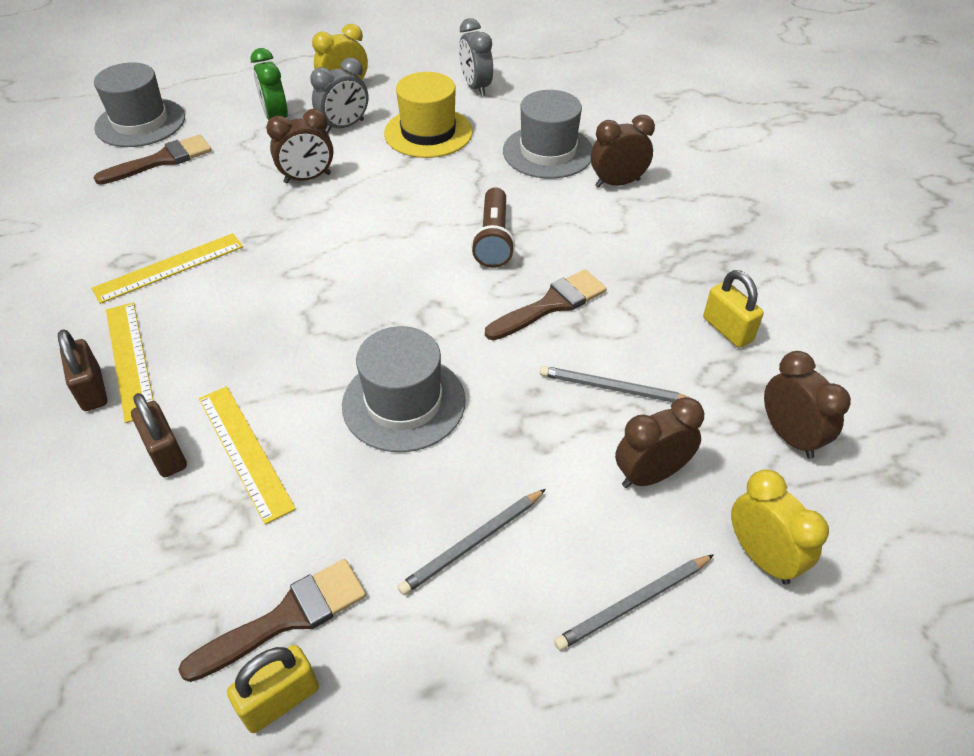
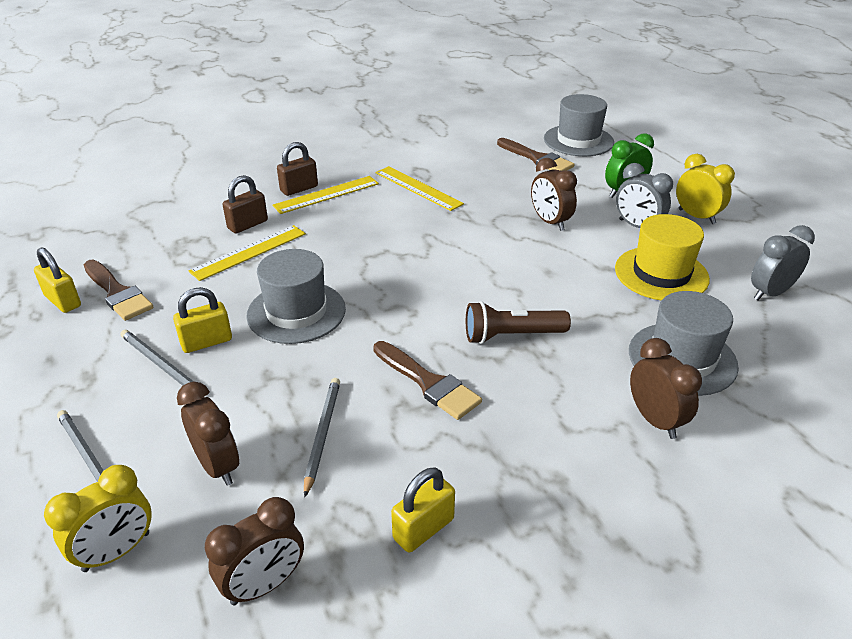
camera: 80 degrees right, 10 degrees down
none -> yellow padlock [173,287,232,353]

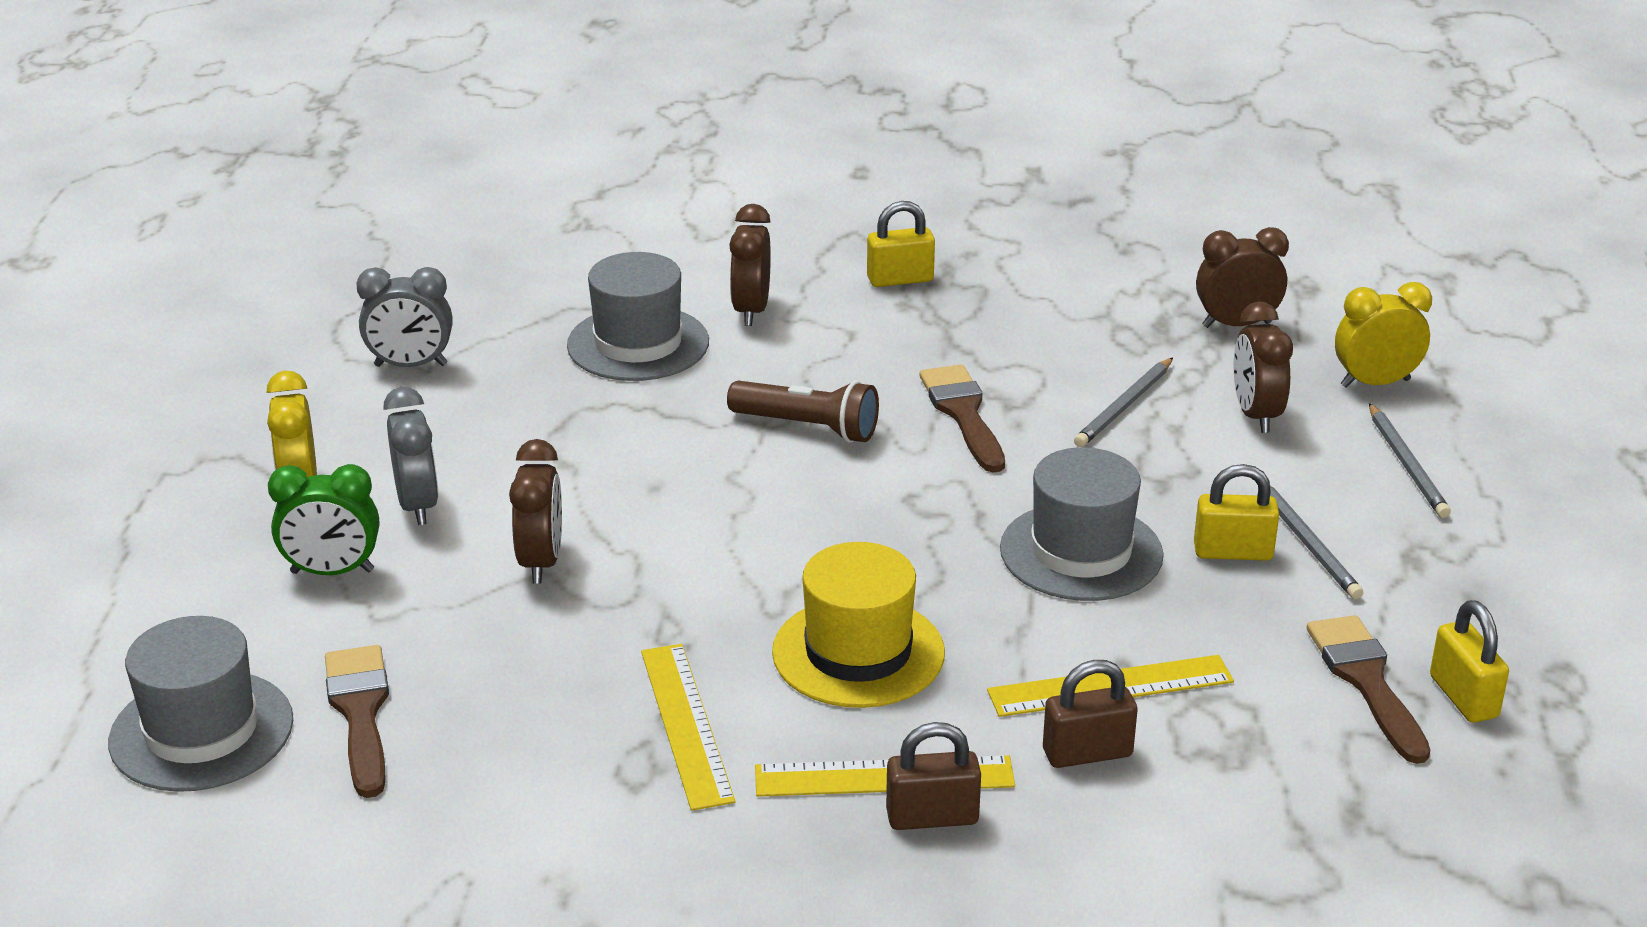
camera: 150 degrees left, 5 degrees down
yellow padlock [391,467,455,553] -> yellow padlock moved to [867,201,935,287]
yellow hat [615,214,710,301] -> yellow hat moved to [772,542,945,708]

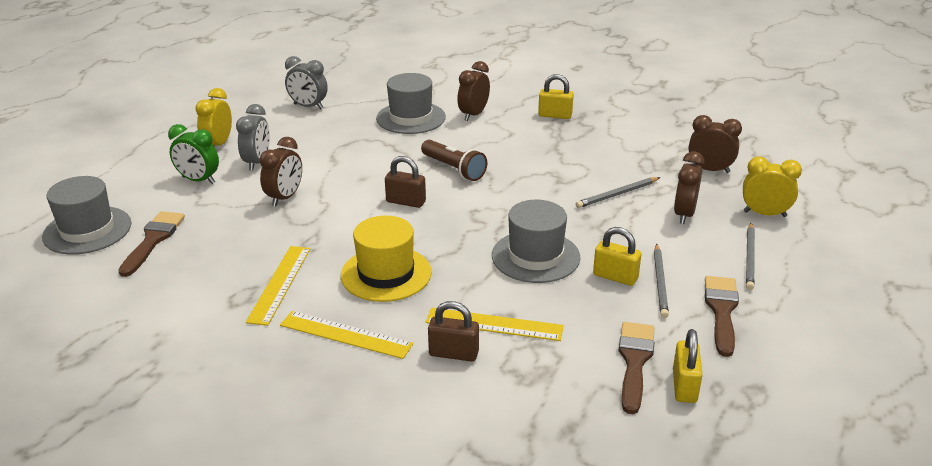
camera: 25 degrees right, 0 degrees up
brown padlock [886,722,981,830] -> brown padlock moved to [385,156,426,208]
brown brush [919,365,1005,473] -> brown brush moved to [705,276,739,357]

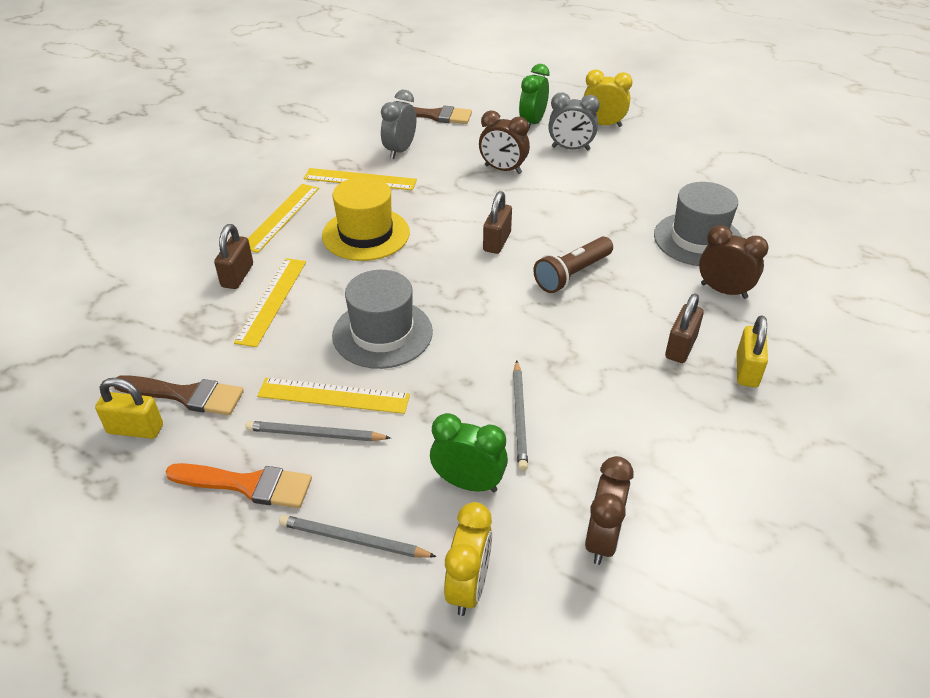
camera: 90 degrees right, 10 degrees up
grey hat [42,176,131,255] -> none
grey clock [285,56,328,109] -> grey clock moved to [381,90,416,159]
grey pencil [576,177,661,208] -> grey pencil turned 150 degrees counterclockwise [513,360,528,471]
yellow padlock [593,227,641,286] -> yellow ruler [257,378,410,414]
brown clock [674,151,704,224] -> green clock [430,413,508,493]
brown brush [705,276,739,357] -> orange brush [165,463,312,508]
none -> brown padlock [665,294,704,363]

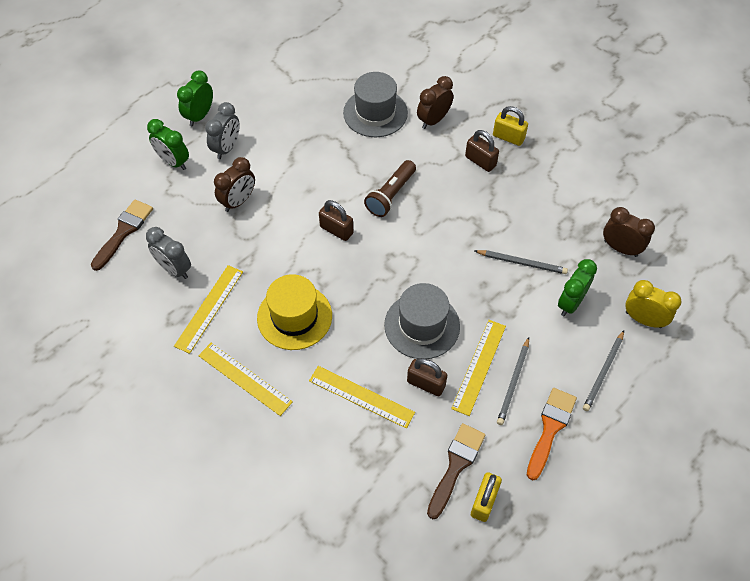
camera: 75 degrees left, 15 degrees up
brown padlock [214,224,253,289] -> brown padlock moved to [407,358,447,396]
brown flashlight [533,237,613,293] -> brown flashlight turned 60 degrees clockwise [364,160,416,217]
yellow clock [584,70,633,127] -> green clock [177,70,213,126]

